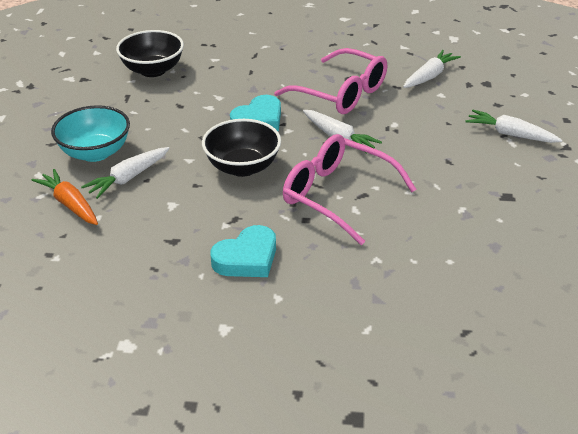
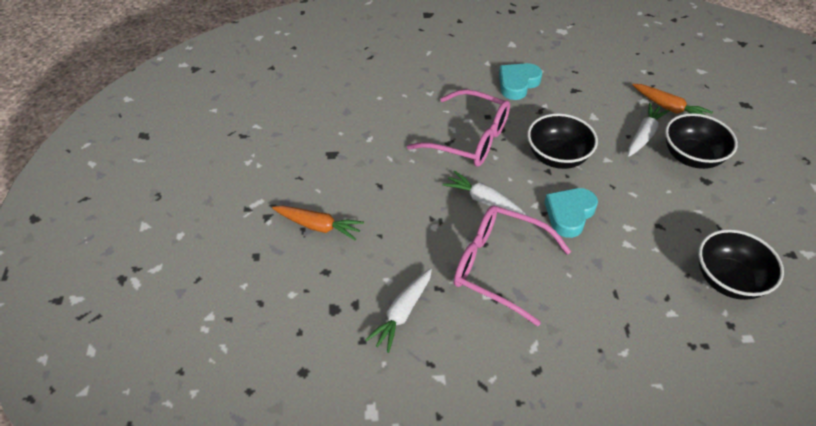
camera: 170 degrees right, 10 degrees up
turquoise bowl [51,105,130,162] -> black bowl [665,113,738,169]
white carrot [465,110,562,143] -> orange carrot [272,206,364,241]

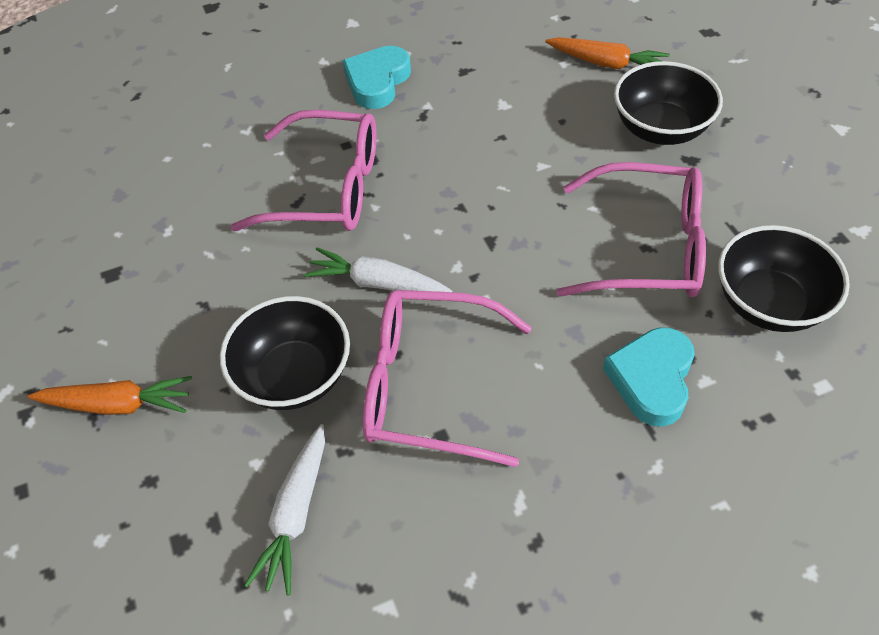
camera: 15 degrees left, 5 degrees up
black bowl [527,113,598,169] -> black bowl moved to [220,296,350,410]
turquoise heart [544,188,598,238] -> turquoise heart moved to [603,327,695,427]
white carrot [628,103,670,157] -> none
none -> pink glasses [557,162,706,297]

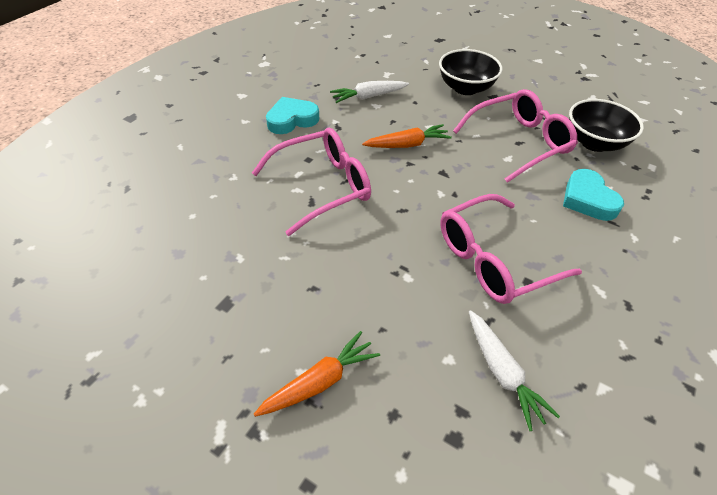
camera: 40 degrees left, 5 degrees down
black bowl [220,296,350,410] -> none
white carrot [304,247,452,292] -> white carrot moved to [330,81,409,103]
turquoise heart [343,46,411,109] -> turquoise heart turned 75 degrees clockwise [266,97,319,134]
orange carrot [545,37,670,69] -> orange carrot moved to [362,124,452,148]

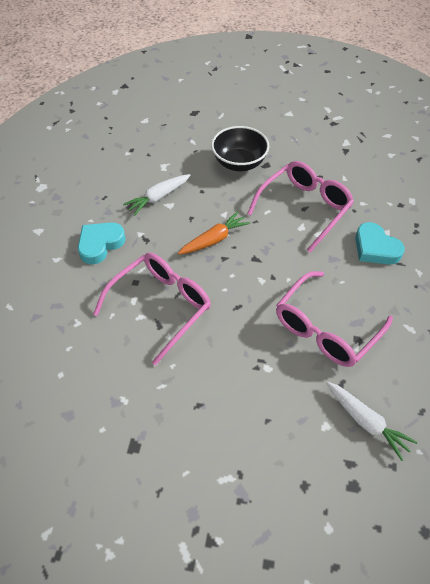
camera: 20 degrees left, 5 degrees up
orange carrot [254,331,380,417] -> none
black bowl [569,99,644,152] -> none

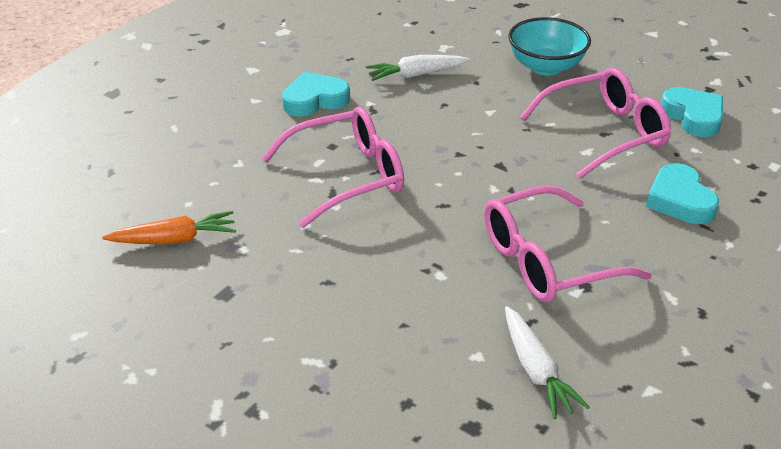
camera: 25 degrees right, 15 degrees down
orange carrot [178,211,250,254] -> orange carrot moved to [102,211,236,244]
black bowl [211,126,269,171] -> turquoise bowl [508,17,591,75]
none -> turquoise heart [661,87,723,137]

